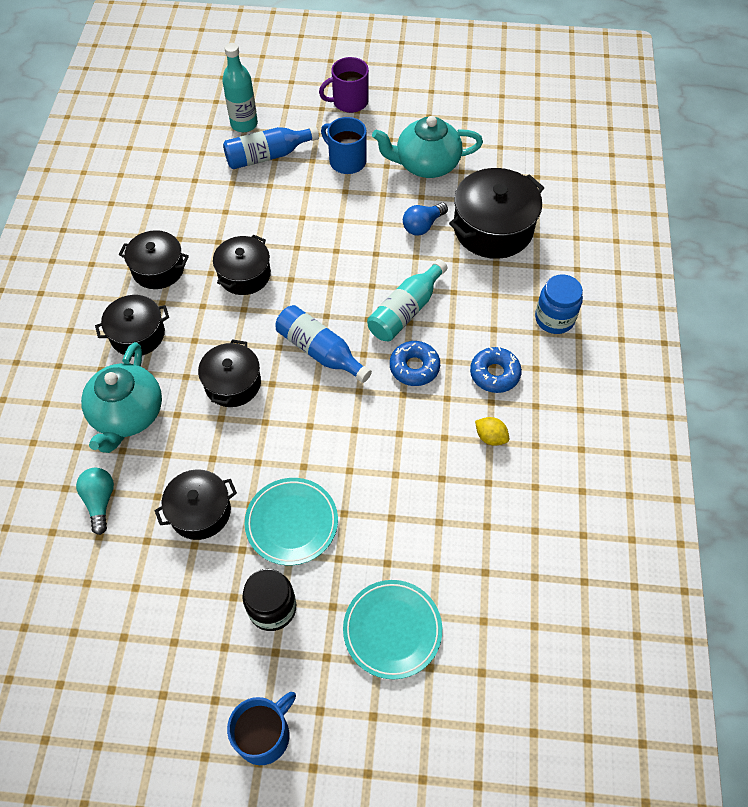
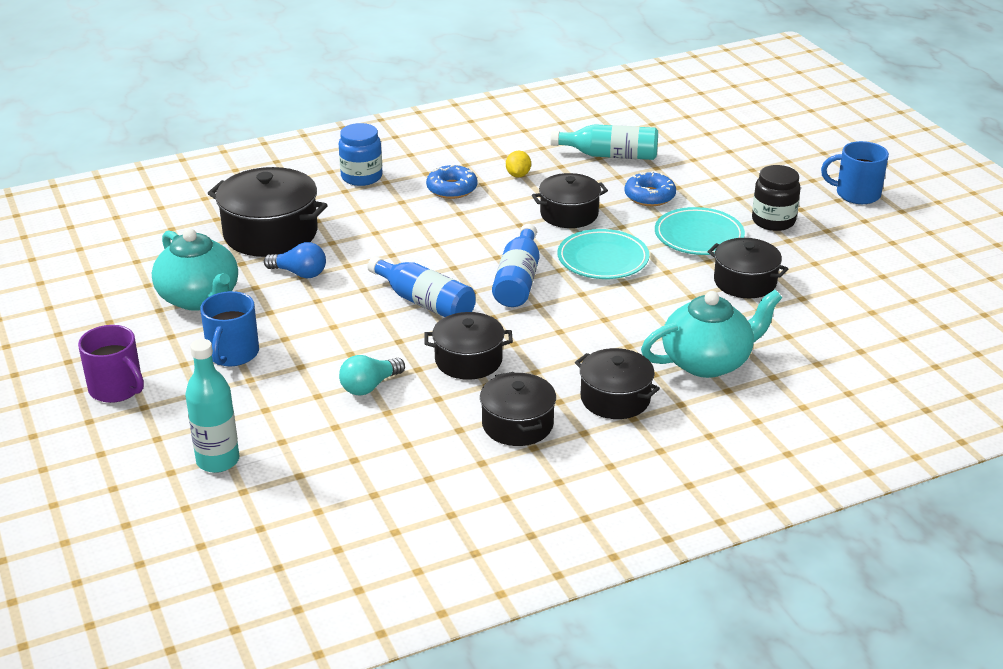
camera: 120 degrees left, 25 degrees down
turquoise light bulb [76,468,114,535] -> turquoise light bulb moved to [339,355,405,396]
black pot [198,339,261,407] -> black pot moved to [532,173,608,228]
blue bottle [223,126,319,169] -> blue bottle moved to [367,256,476,317]
turquoise plate [343,580,442,679] -> turquoise plate moved to [557,229,649,279]
turquoise bottle [367,259,447,341] -> turquoise bottle moved to [550,124,658,160]
blue donut [390,341,440,386] -> blue donut moved to [624,171,676,206]

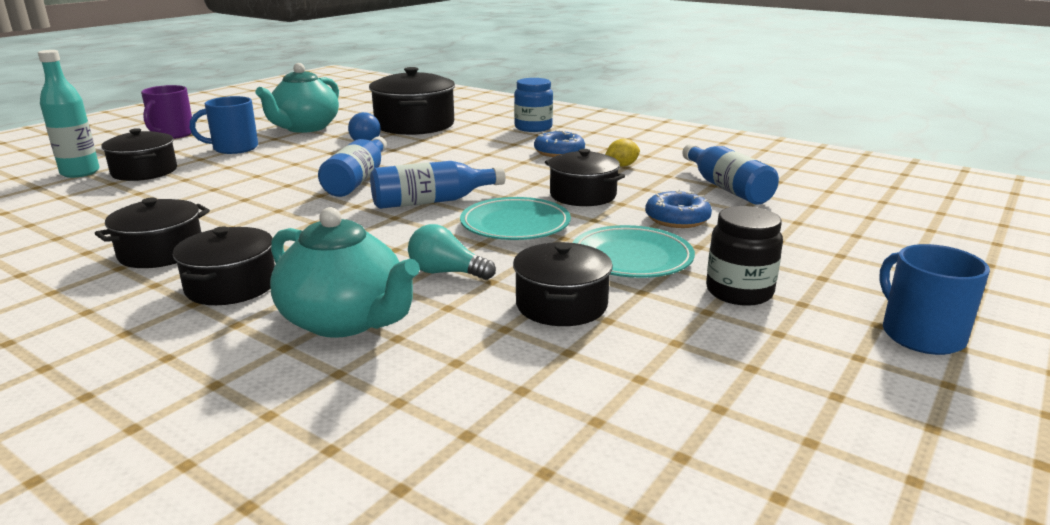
camera: 60 degrees right, 10 degrees down
turquoise light bulb [339,355,405,396] -> turquoise light bulb moved to [408,224,496,280]
black pot [424,312,513,380] -> black pot moved to [101,128,177,181]
turquoise bottle [550,124,658,160] -> blue bottle [682,144,779,205]

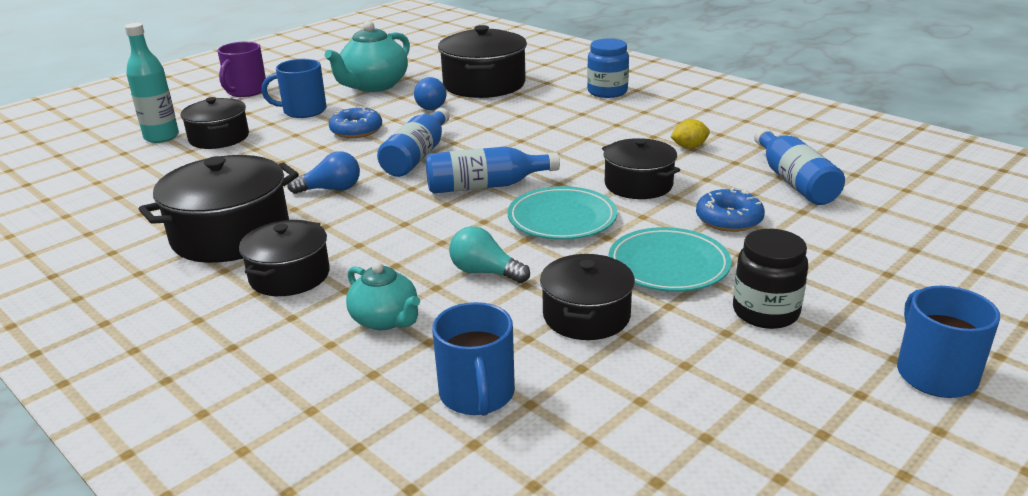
camera: 10 degrees right, 5 degrees up
black pot [95,198,210,268] -> black pot [139,155,299,263], size x1.58
turquoise teapot [270,207,420,338] -> turquoise teapot [346,262,420,330], size x0.61
blue donut [534,130,585,157] -> blue donut moved to [329,106,382,138]
none -> blue light bulb [288,151,360,194]
none -> blue mug [432,302,515,416]

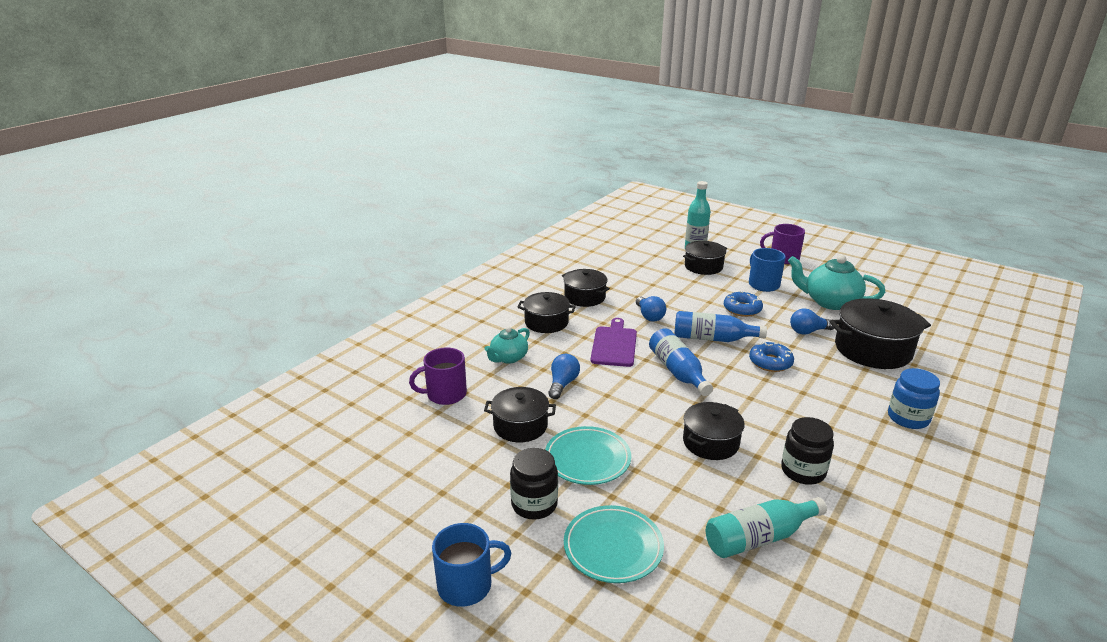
camera: 80 degrees right, 0 degrees up
black pot [139,155,299,263] -> black pot [562,269,610,307], size x0.63
blue mug [432,302,515,416] -> purple mug [409,348,467,405]
turquoise light bulb [449,226,530,283] -> blue light bulb [548,354,580,399]
turquoise plate [507,186,617,240] -> turquoise plate moved to [564,505,664,583]
yellow lemon [671,119,710,149] -> black jar [781,417,834,485]
blue donut [696,187,765,232] -> blue donut moved to [749,342,794,372]
blue bottle [754,128,845,205] -> turquoise bottle [706,497,827,558]
none -> purple cutting board [591,318,637,367]

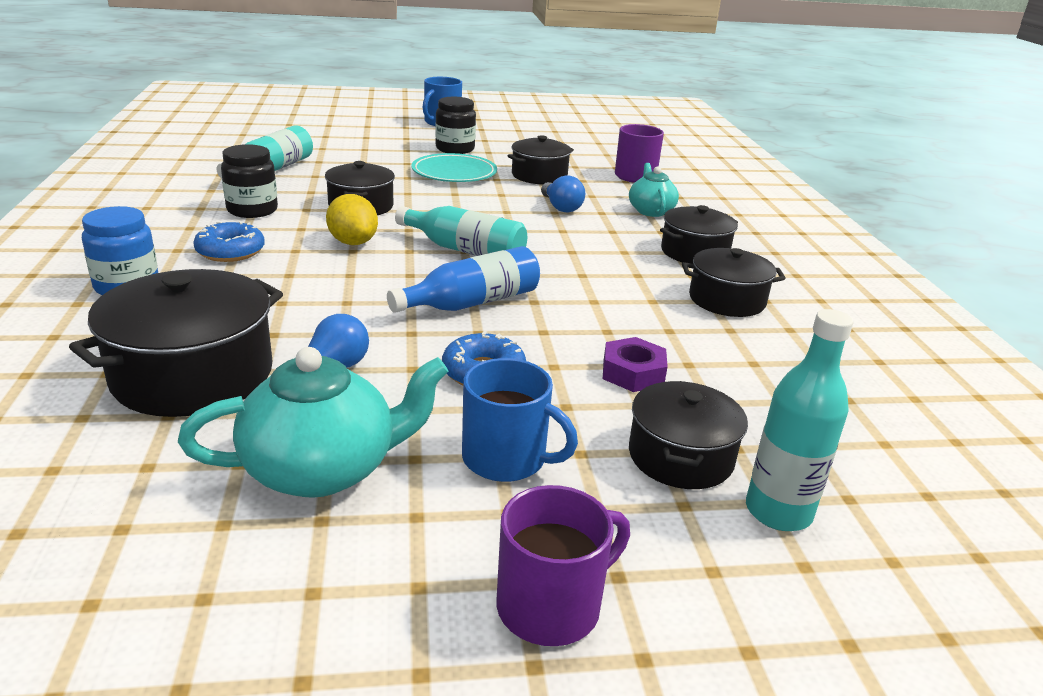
camera: 135 degrees right, 0 degrees up
turquoise plate [564,505,664,583] -> none
purple cutting board [591,318,637,367] -> none
blue light bulb [636,296,666,322] -> none
blue bottle [649,328,713,396] -> turquoise bottle [395,206,527,256]
blue donut [749,342,794,372] -> blue donut moved to [193,221,265,262]
none -> yellow lemon [326,194,378,245]
none -> purple nut [603,337,668,392]

